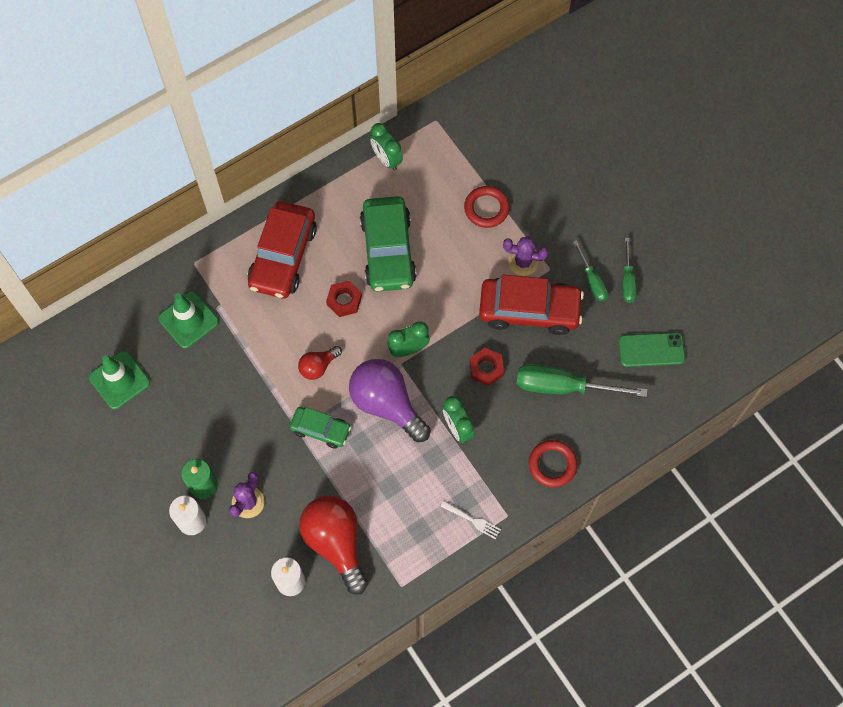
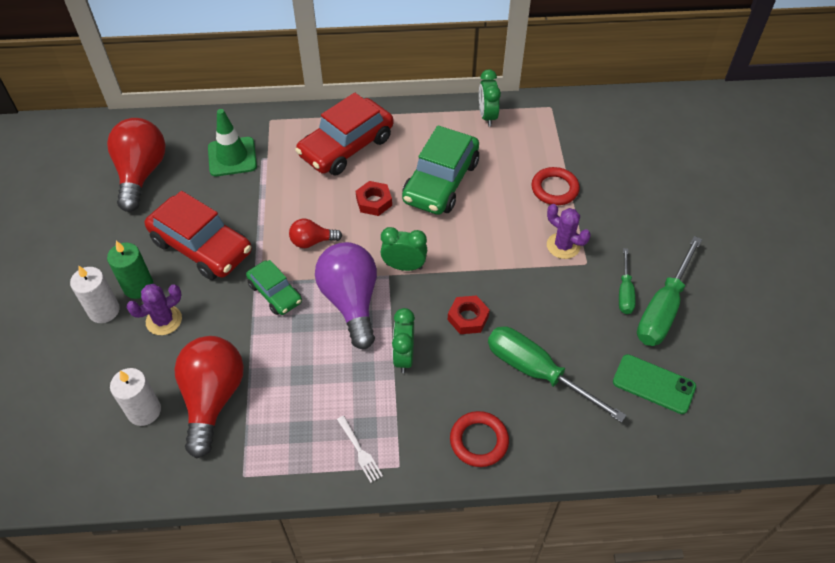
camera: 30 degrees right, 15 degrees down
green traffic cone [89,351,150,409] -> red light bulb [107,118,166,212]
red car [479,275,584,335] -> red car moved to [145,191,252,280]
green screwdriver [622,238,637,303] -> green screwdriver [637,236,702,346], size x1.82

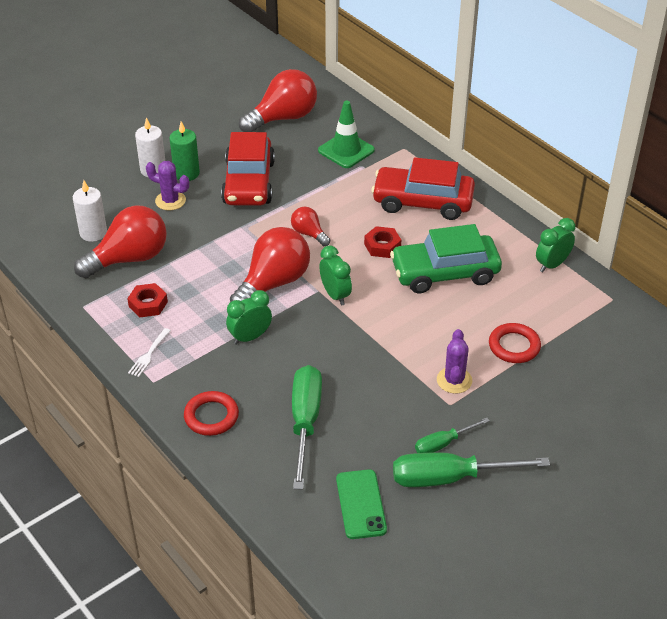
camera: 55 degrees right, 10 degrees down
green car [246,260,302,315] -> none
purple light bulb [315,242,377,349] -> red light bulb [230,227,310,302]
red nut [448,295,490,334] -> red nut moved to [127,283,168,317]

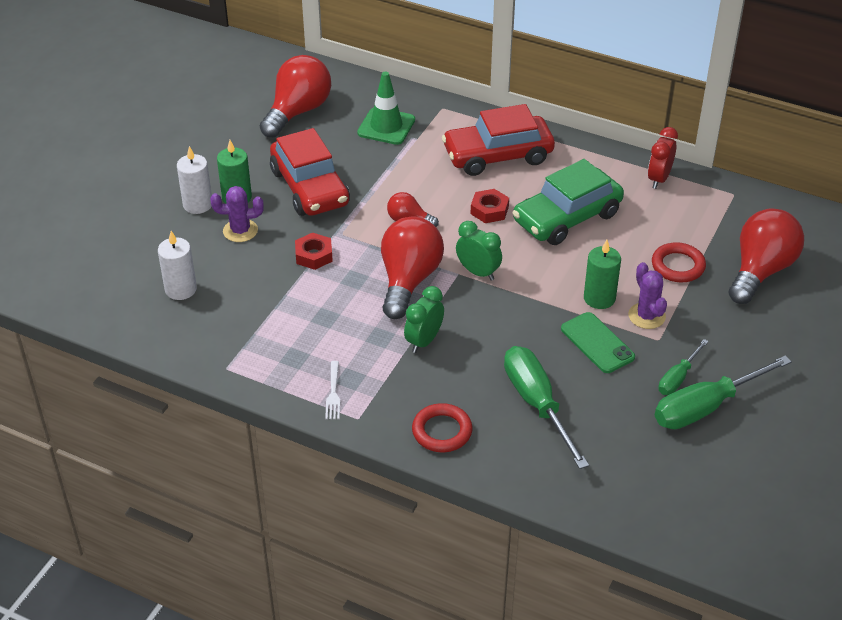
camera: 25 degrees left, 0 degrees up
red light bulb [74,205,167,278] -> red light bulb moved to [728,209,804,304]
red nut [127,283,168,317] -> red nut moved to [295,232,333,270]
green phone [336,469,387,539] -> green phone moved to [561,312,635,373]
green clock [536,218,575,272] -> red clock [648,127,678,189]
none -> green candle [584,240,621,309]

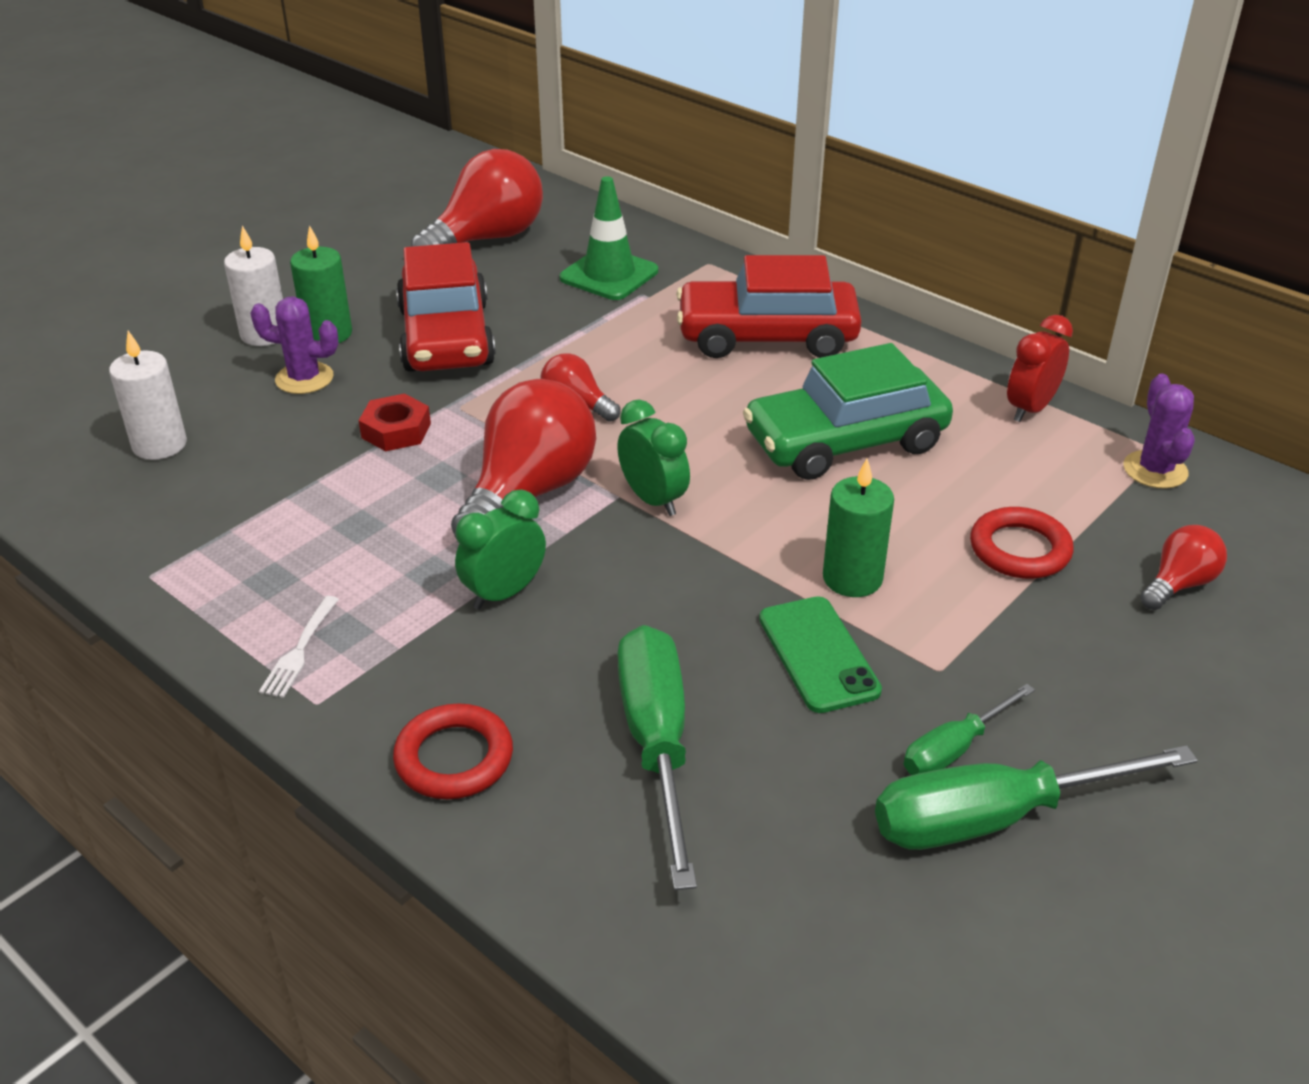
camera: 15 degrees right, 5 degrees down
red nut [471,189,509,223] -> none
purple cactus [628,262,667,329] -> purple cactus moved to [1123,374,1195,489]
red light bulb [728,209,804,304] -> red light bulb [1140,525,1227,610], size x0.51

